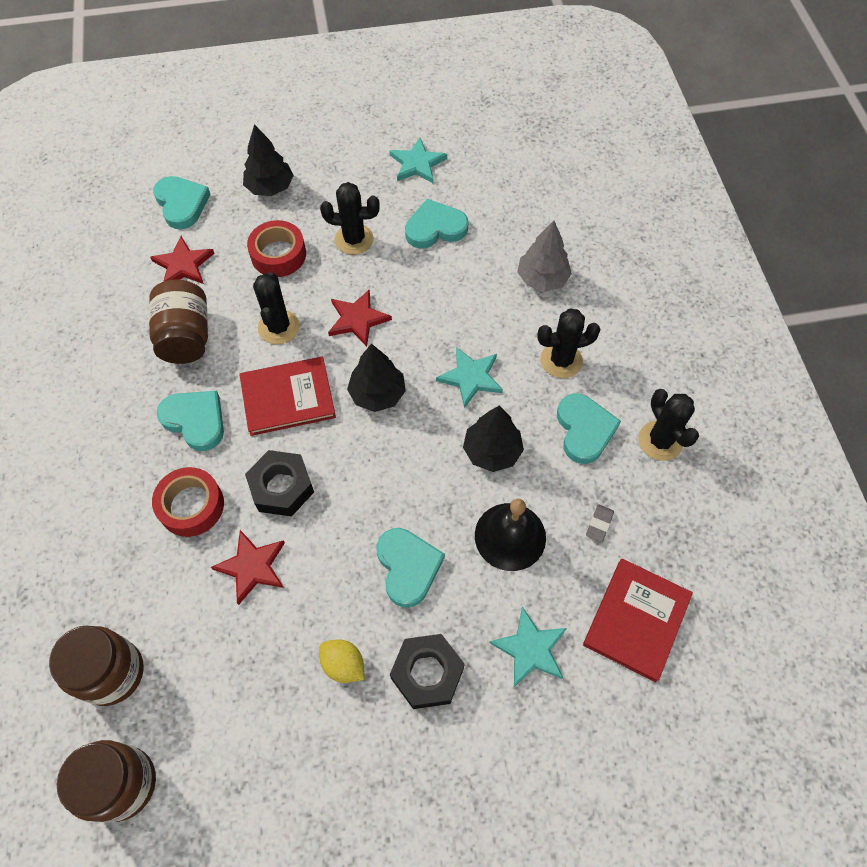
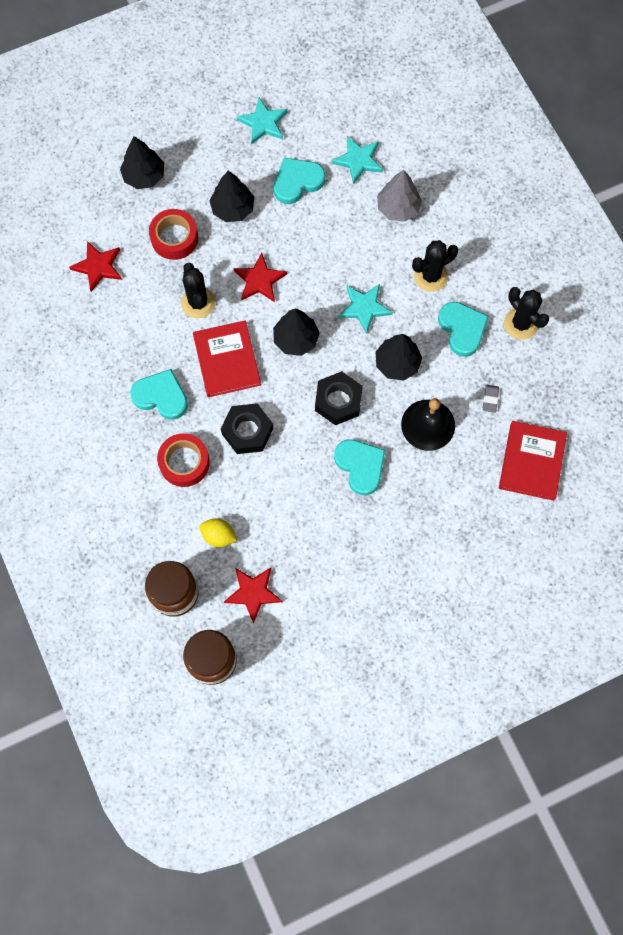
camera: 15 degrees left, 10 degrees up
brown jar [149,280,208,364] -> none
turquoise heart [153,176,210,229] -> none
red star [211,530,285,605] -> red star moved to [224,568,283,624]
red book [239,357,336,436] -> red book turned 75 degrees counterclockwise [193,320,261,397]
yellow lemon [319,640,364,683] -> yellow lemon moved to [199,518,237,547]
black cactus [320,182,380,255] -> black tree [209,171,254,222]
black nut [390,634,465,709] -> black nut moved to [315,371,363,426]
turquoise star [490,606,567,687] -> turquoise star moved to [331,136,383,184]

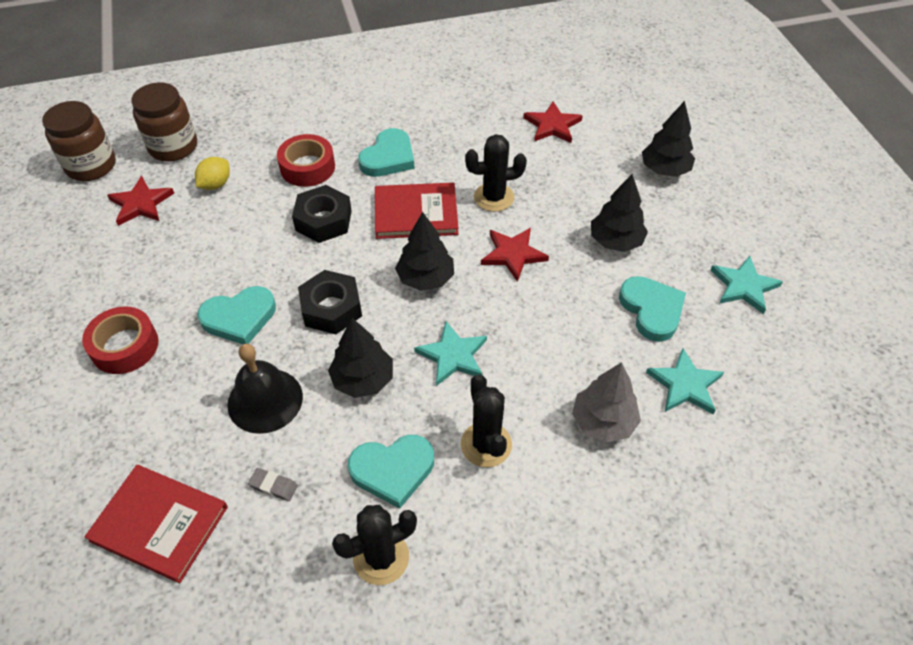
camera: 100 degrees right, 20 degrees down
red tape [149,209,198,260] -> red tape moved to [82,306,159,374]

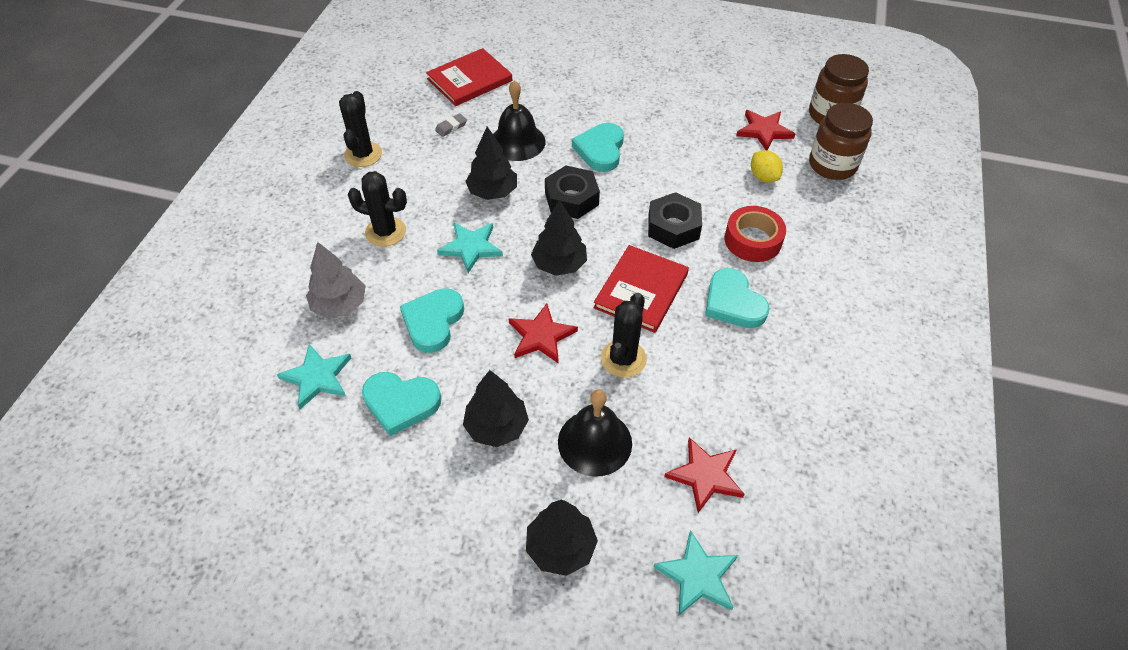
camera: 120 degrees right, 0 degrees up
red tape [82,306,159,374] -> none
turquoise heart [348,435,434,509] -> turquoise heart moved to [400,288,464,353]
turquoise star [710,256,783,314] -> turquoise star moved to [653,530,738,615]
none -> black bell [558,389,632,477]

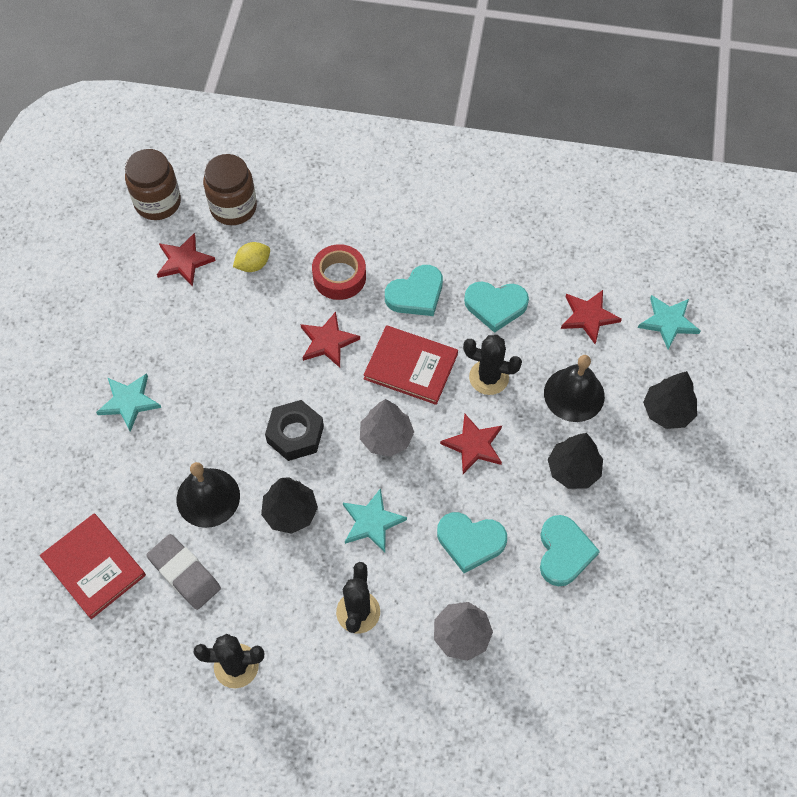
camera: 95 degrees left, 10 degrees up
turquoise star [277,344,351,409] -> turquoise star moved to [96,373,161,432]
grey eraser [435,113,467,137] -> grey eraser [147,534,221,610], size x2.05
black tree [531,200,587,276] -> grey tree [360,399,414,457]
turquoise heart [572,123,624,172] -> turquoise heart moved to [464,282,529,333]
black nut [648,192,702,249] -> red star [300,312,360,368]

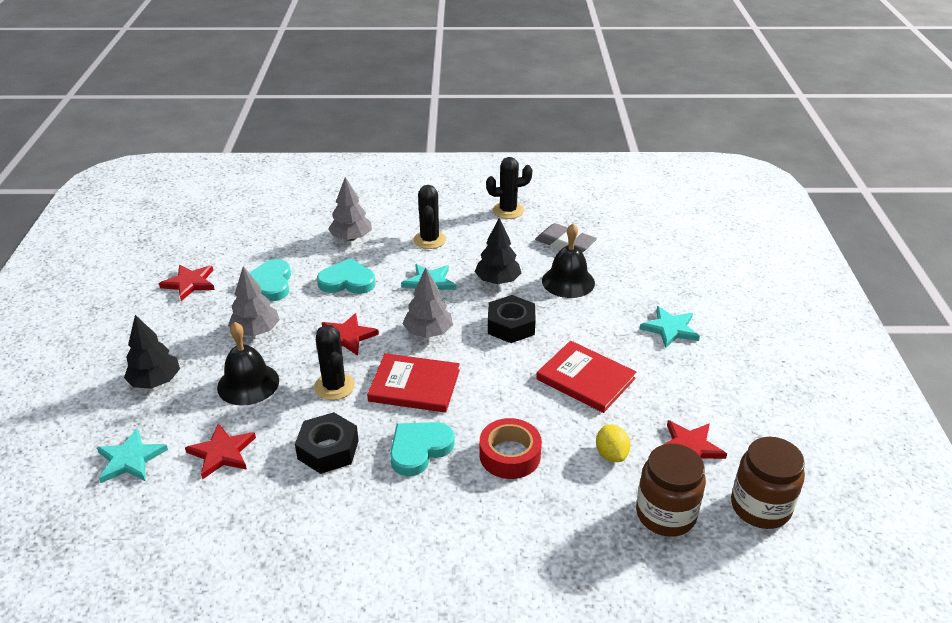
camera: 170 degrees right, 25 degrees down
red book [40,514,146,619] -> red book moved to [537,341,636,413]
yellow lemon [233,242,270,272] -> yellow lemon turned 60 degrees counterclockwise [596,425,631,462]
red star [300,312,360,368] -> red star moved to [159,265,215,301]
black cactus [463,335,522,395] -> black cactus turned 60 degrees clockwise [314,325,355,400]
turquoise heart [464,282,529,333] -> black nut [295,412,359,474]
black tree [548,433,603,489] -> grey tree [228,266,280,336]

